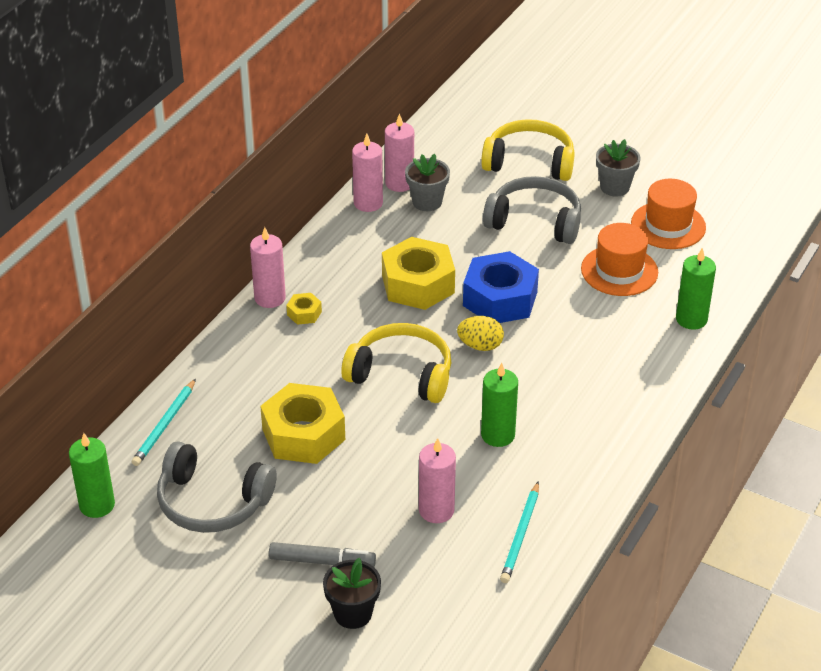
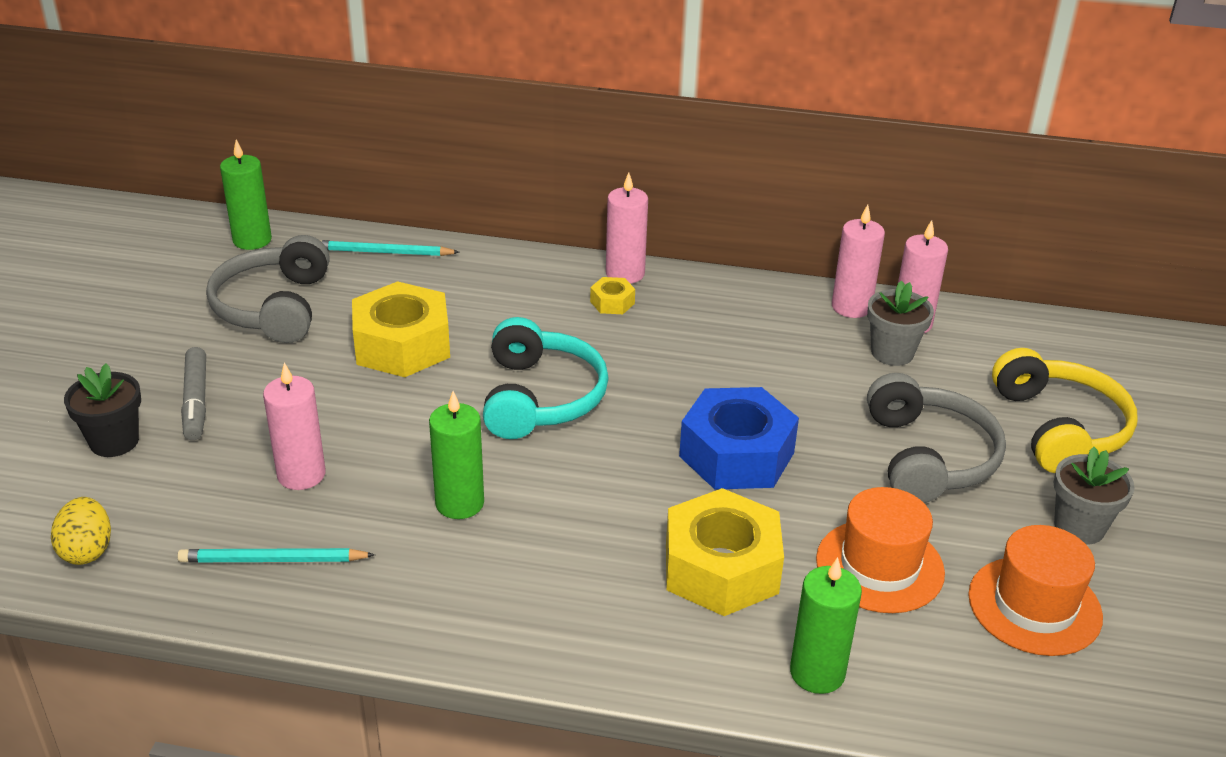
camera: 70 degrees right, 5 degrees down
yellow headphones [341,323,451,403] -> turquoise headphones [483,317,609,439]
yellow nut [382,237,455,310] -> yellow nut moved to [666,488,784,616]
yellow egg [457,316,504,351] -> yellow egg moved to [51,497,111,565]

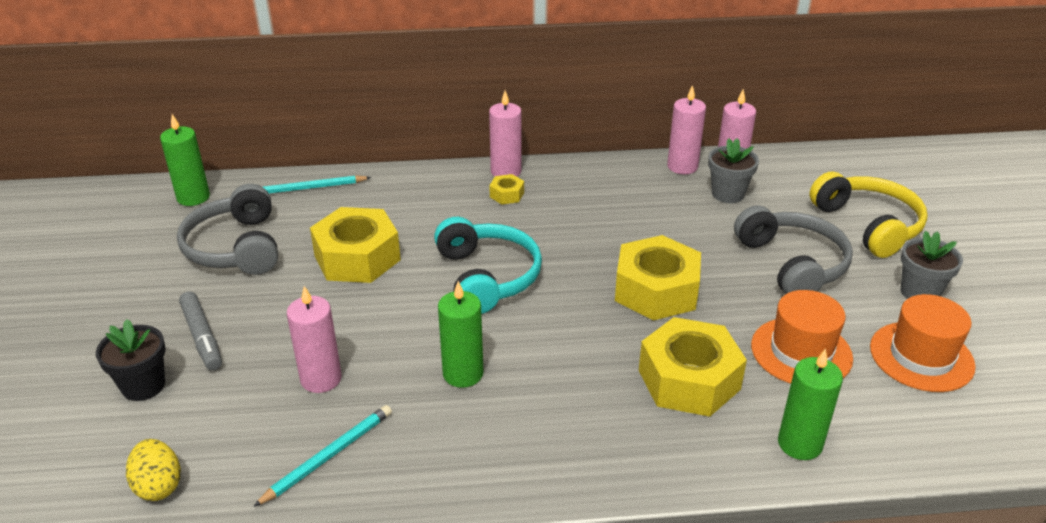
camera: 15 degrees left, 0 degrees up
turquoise pencil [177,548,375,562] -> turquoise pencil turned 150 degrees clockwise [253,405,392,507]
blue nut [679,387,799,490] -> yellow nut [615,235,701,321]

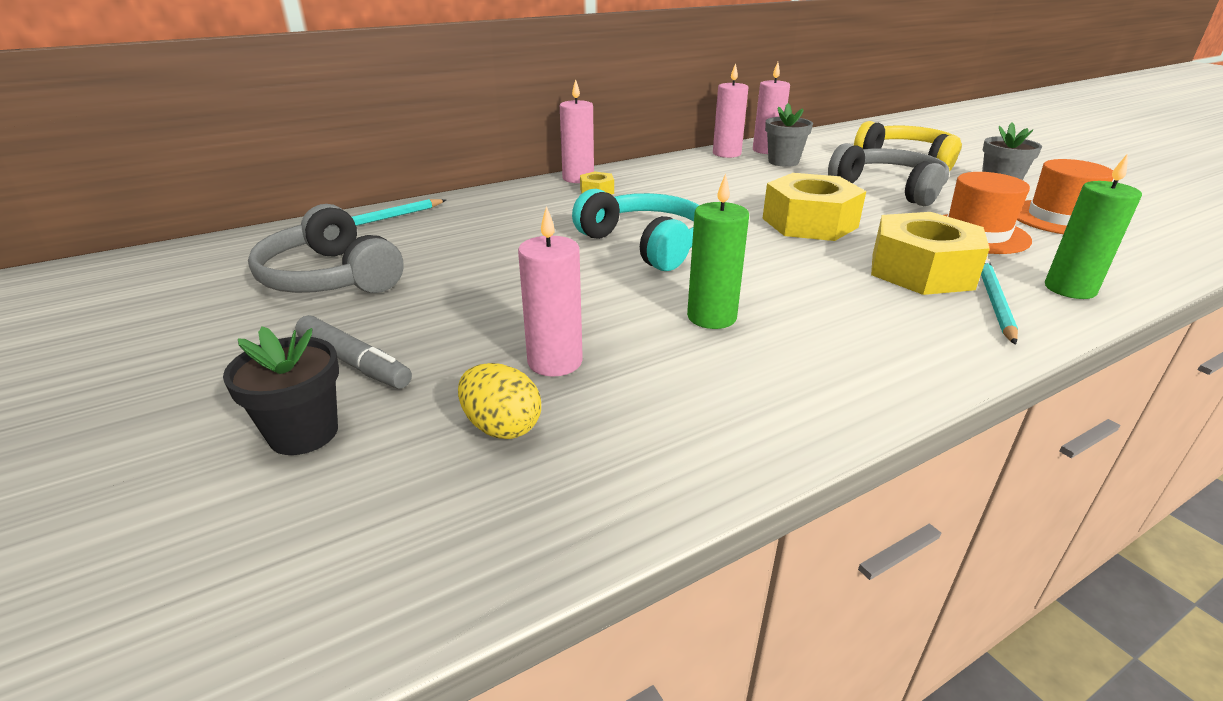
camera: 25 degrees left, 5 degrees down
yellow egg [126,439,181,501] -> yellow egg moved to [458,363,541,439]
green candle [160,114,210,206] -> none
turquoise pencil [253,405,392,507] -> turquoise pencil moved to [981,258,1018,345]
yellow nut [310,207,401,283] -> none

